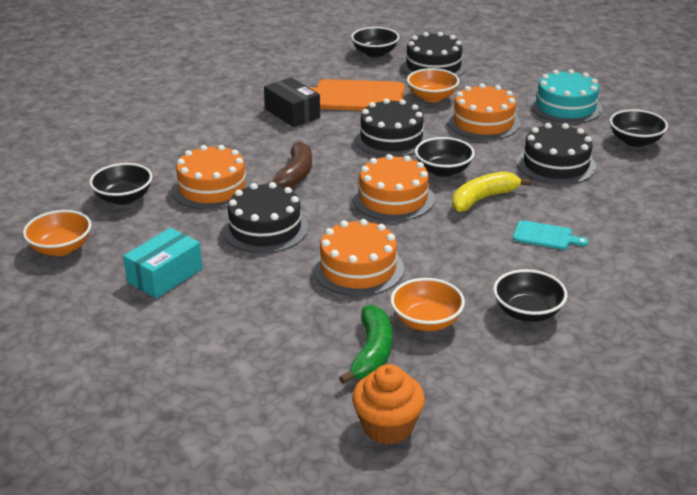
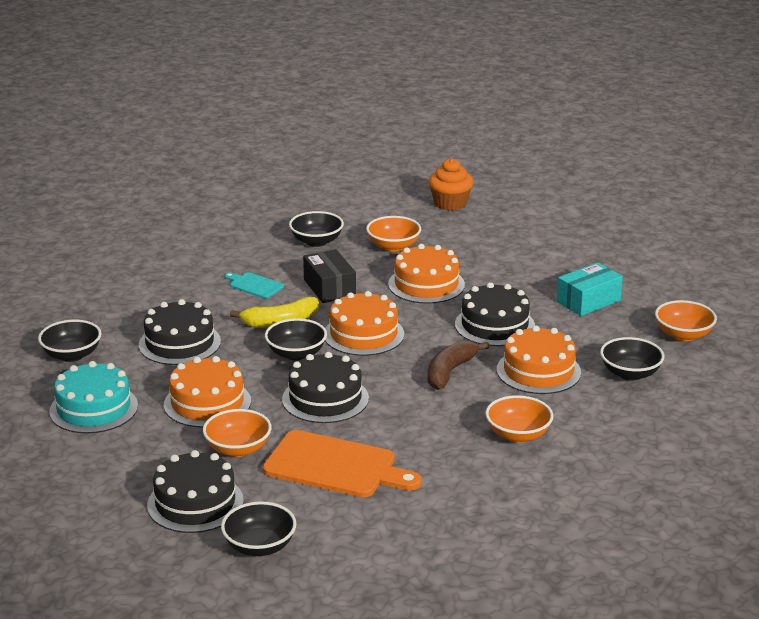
camera: 165 degrees left, 5 degrees down
black box [264,77,320,127] -> black box moved to [303,249,356,303]
green banana [339,305,392,384] -> none
none -> orange bowl [486,395,553,443]

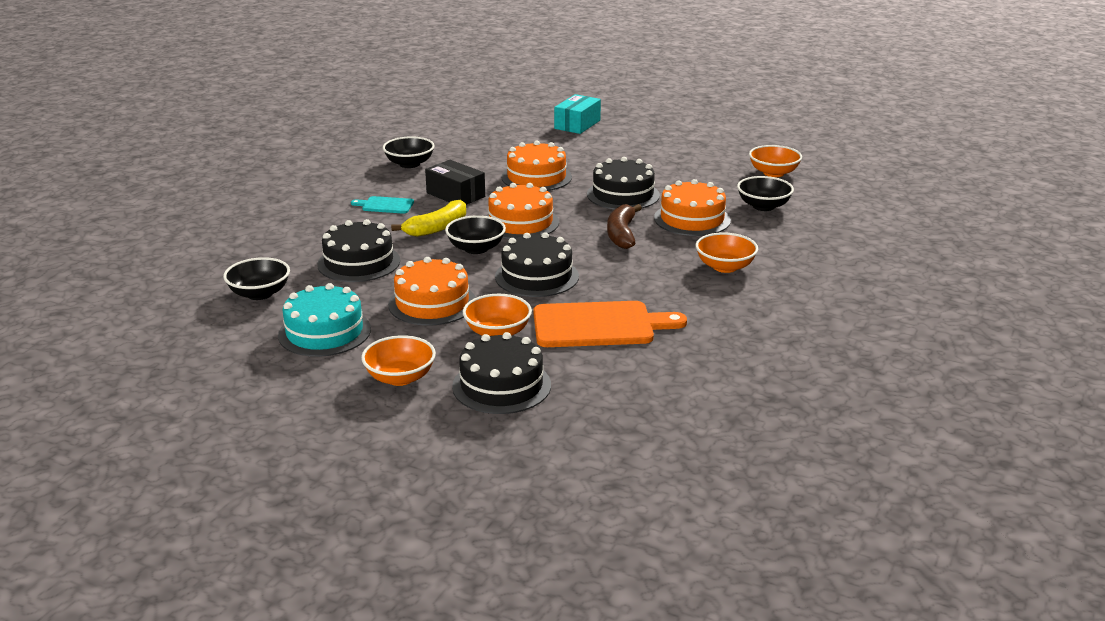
camera: 25 degrees left, 0 degrees up
black bowl [221,502,296,556] -> none
orange bowl [366,216,421,252] -> orange bowl moved to [361,335,436,386]
orange cupcake [429,158,473,211] -> none
turquoise box [557,262,623,316] -> turquoise box moved to [554,94,601,134]

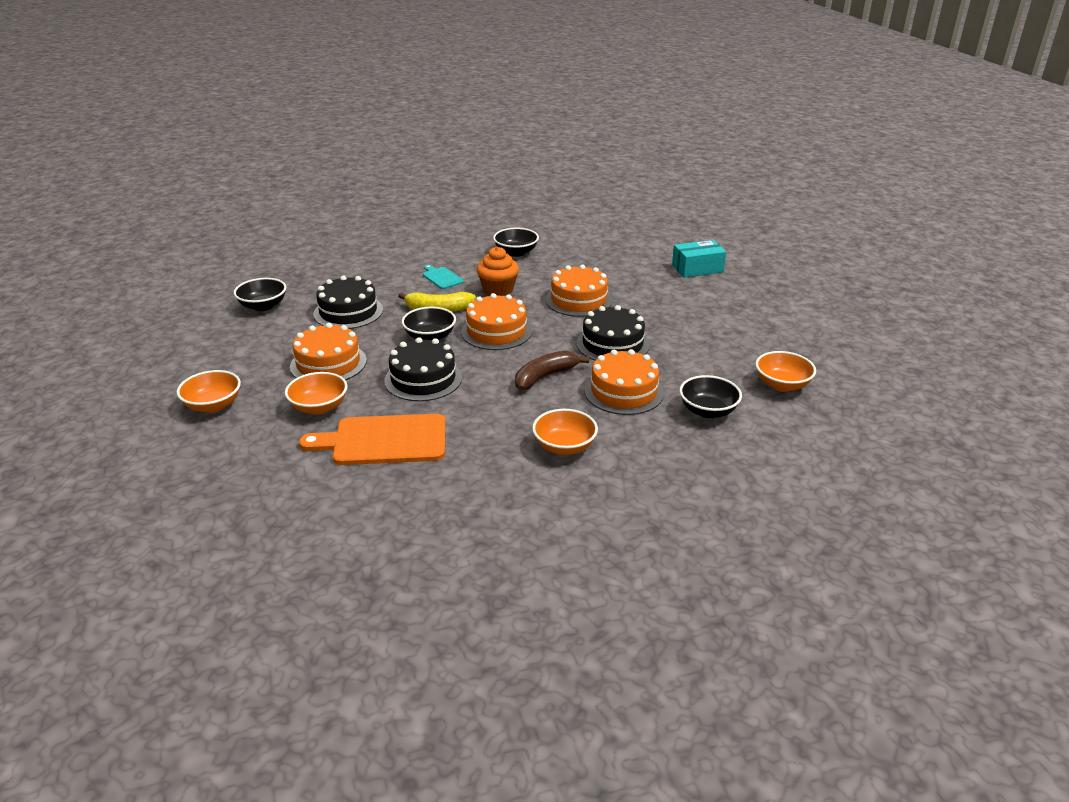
camera: 45 degrees right, 5 degrees up
turquoise cake [278,283,371,357] -> none
black box [425,160,485,205] -> orange cupcake [477,247,519,296]
black cake [452,332,551,414] -> none
orange cutting board [533,301,687,347] -> orange cutting board turned 135 degrees clockwise [299,414,446,465]

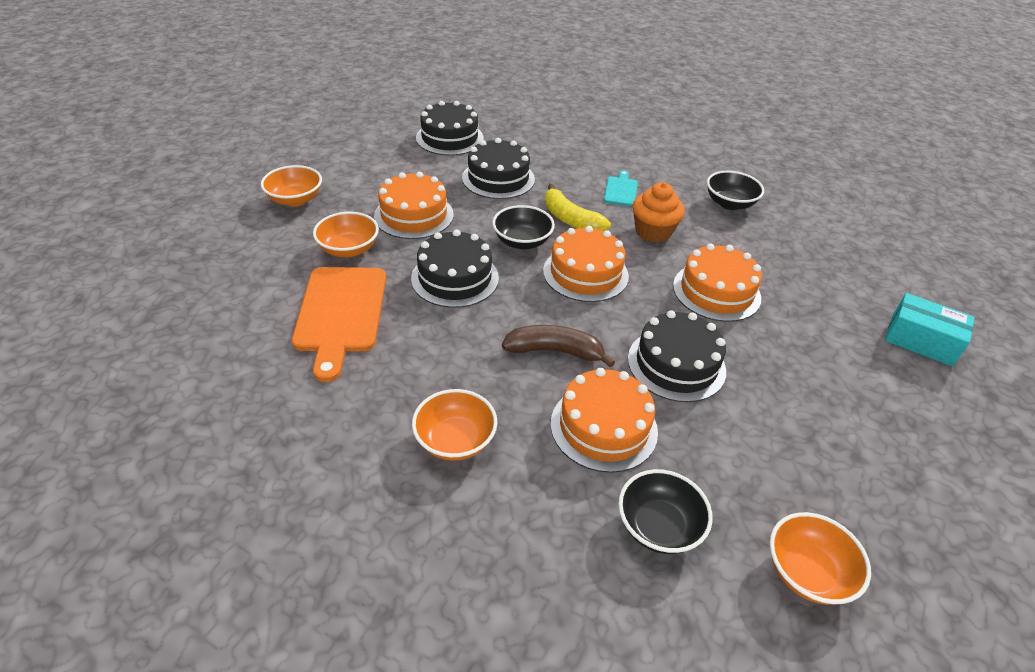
camera: 45 degrees right, 10 degrees up
black bowl [234,278,286,311] -> black cake [416,101,484,156]
orange cutting board [299,414,446,465] -> orange cutting board turned 135 degrees counterclockwise [292,267,386,382]

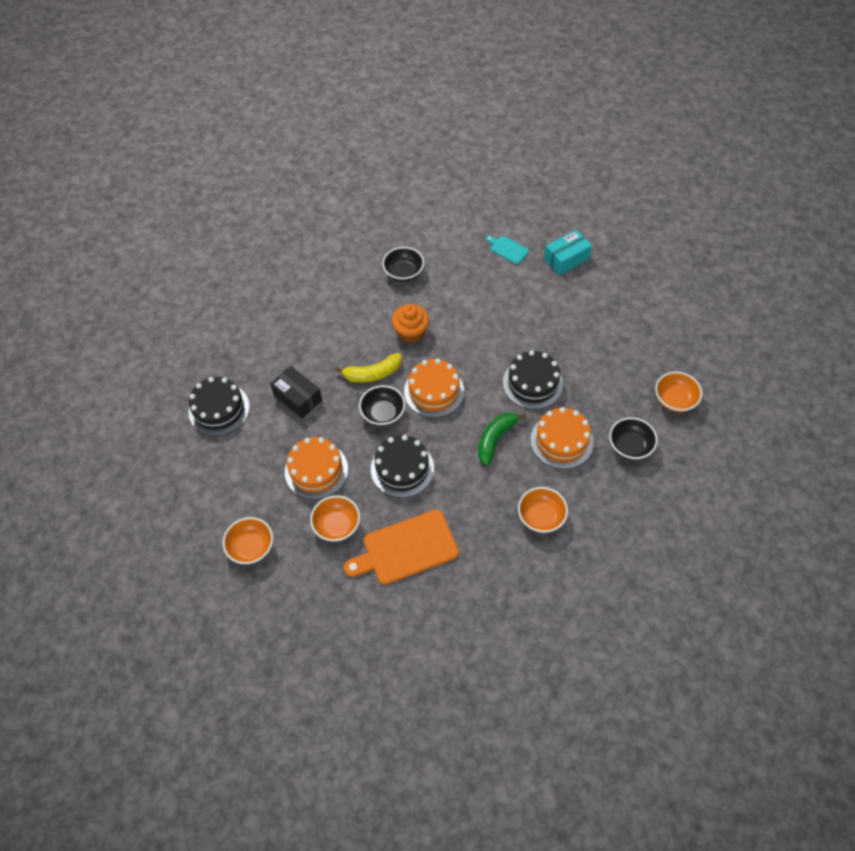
camera: 60 degrees left, 15 degrees up
orange cutting board [292,267,386,382] -> orange cutting board turned 135 degrees clockwise [344,510,459,585]
black cake [462,138,535,199] -> black box [270,366,322,418]
brown banana [502,325,615,368] -> green banana [478,412,527,466]
turquoise cutting board [604,170,638,206] -> turquoise cutting board moved to [486,236,529,264]
orange cake [673,244,762,322] -> none

